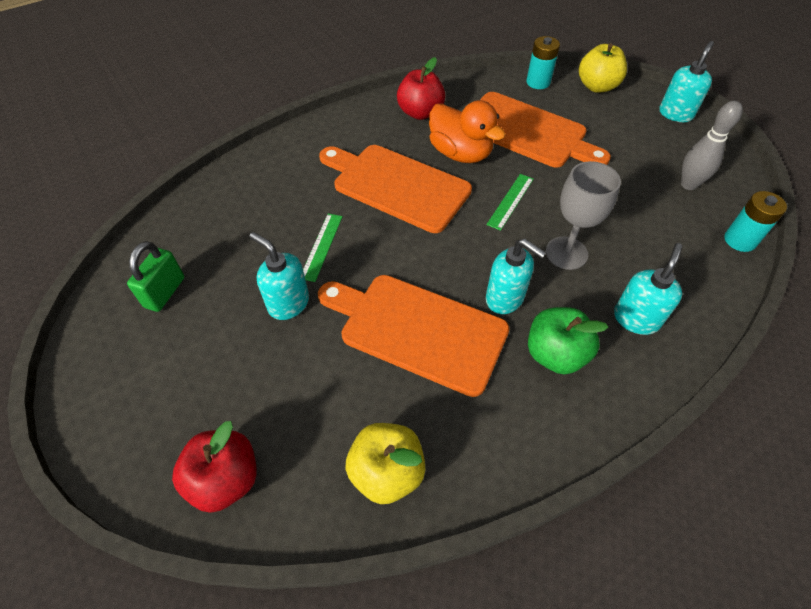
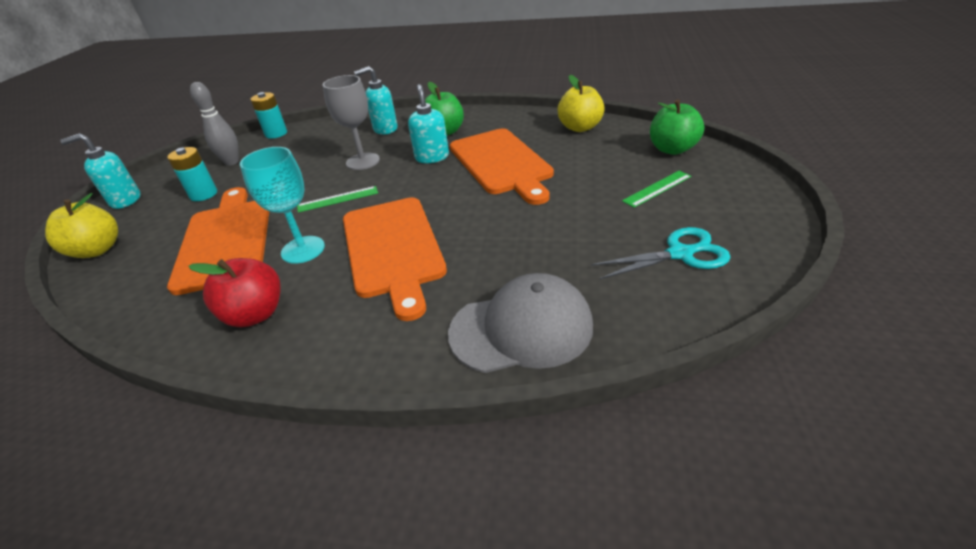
camera: 135 degrees left, 15 degrees down
green padlock [127,241,184,312] -> turquoise scissors [591,227,731,279]
red apple [172,421,257,513] -> green apple [650,99,704,155]
turquoise soap dispenser [249,232,309,320] -> none
green ruler [303,214,343,282] -> green ruler moved to [622,171,691,208]
orange duck [429,100,506,163] -> turquoise goblet [240,147,325,264]
turquoise battery [526,36,560,89] -> turquoise battery moved to [167,147,217,201]
none -> grey cap [448,273,593,373]

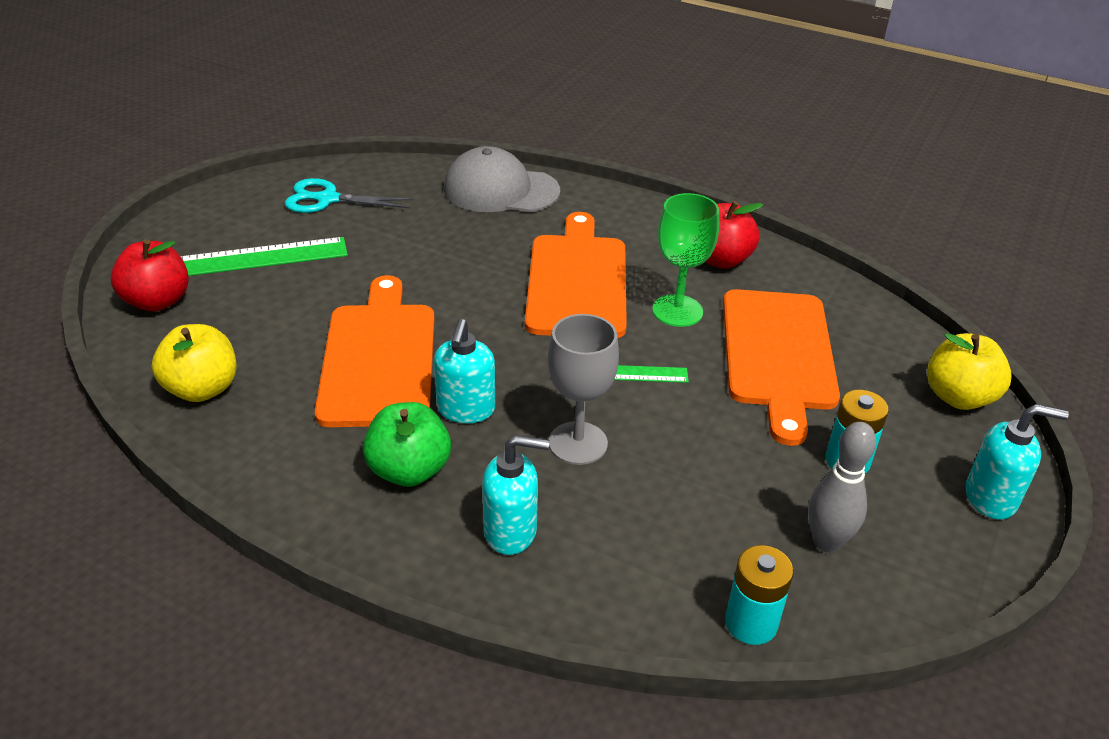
camera: 165 degrees left, 0 degrees up
turquoise goblet [240,147,325,264] -> green goblet [652,193,719,327]
green ruler [622,171,691,208] -> green ruler [181,237,348,276], size x1.75
green apple [650,99,704,155] -> red apple [111,239,189,312]

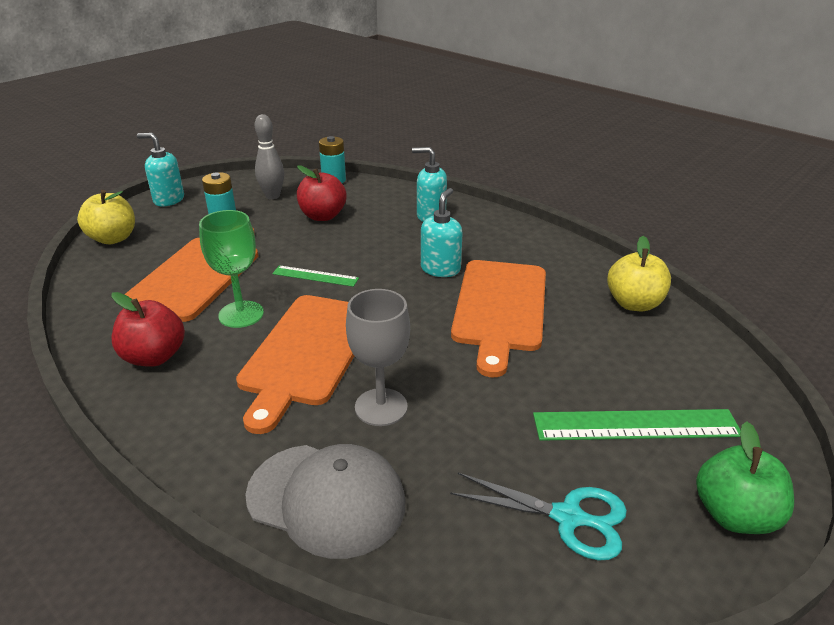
camera: 165 degrees left, 5 degrees down
red apple [111,239,189,312] -> red apple moved to [297,165,346,221]
green apple [363,402,451,487] -> green apple moved to [696,422,794,534]
grey goblet [548,314,619,465] -> grey goblet moved to [346,289,410,426]

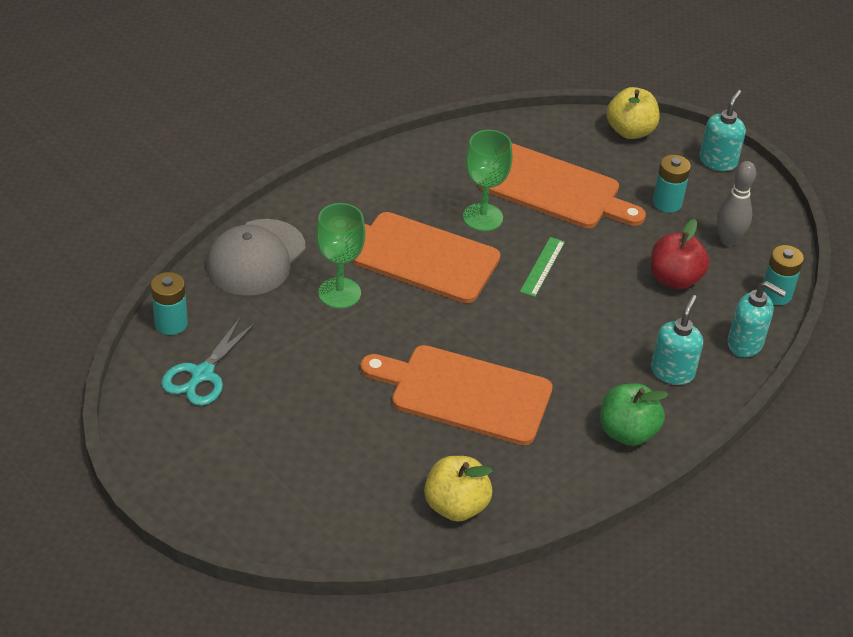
camera: 95 degrees right, 10 degrees up
red apple [111,292,185,367] -> none
grey goblet [346,289,410,426] -> green goblet [316,203,365,308]
turquoise soap dispenser [421,188,463,277] -> turquoise soap dispenser moved to [727,281,787,357]
green ruler [533,409,741,441] -> none
green apple [696,422,794,534] -> green apple moved to [600,383,668,446]
none -> turquoise battery [151,272,188,335]

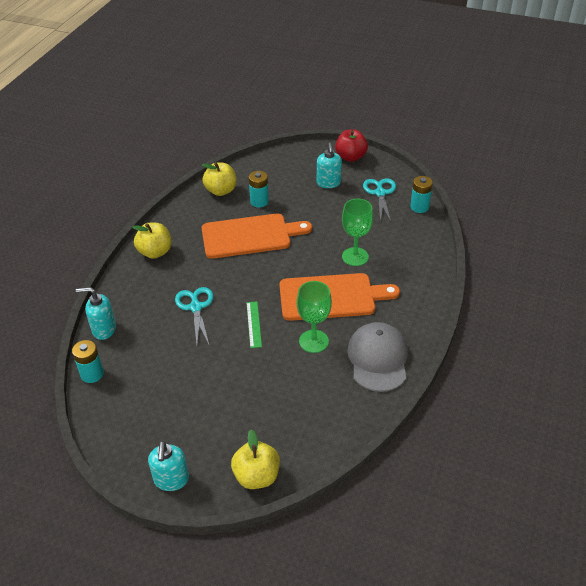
camera: 155 degrees right, 0 degrees up
grey cap [206,219,305,296] -> grey cap moved to [347,322,408,392]
orange cutting board [478,143,646,228] -> none
green apple [600,383,668,446] -> yellow apple [132,222,171,259]
red apple [651,219,709,289] -> red apple moved to [335,129,368,162]
turquoise soap dispenser [651,295,703,385] -> turquoise soap dispenser moved to [317,143,342,188]
turquoise battery [653,155,691,213] -> turquoise battery moved to [249,171,269,207]
grey bowling pin [717,161,756,246] -> none
none -> turquoise scissors [175,287,213,344]

